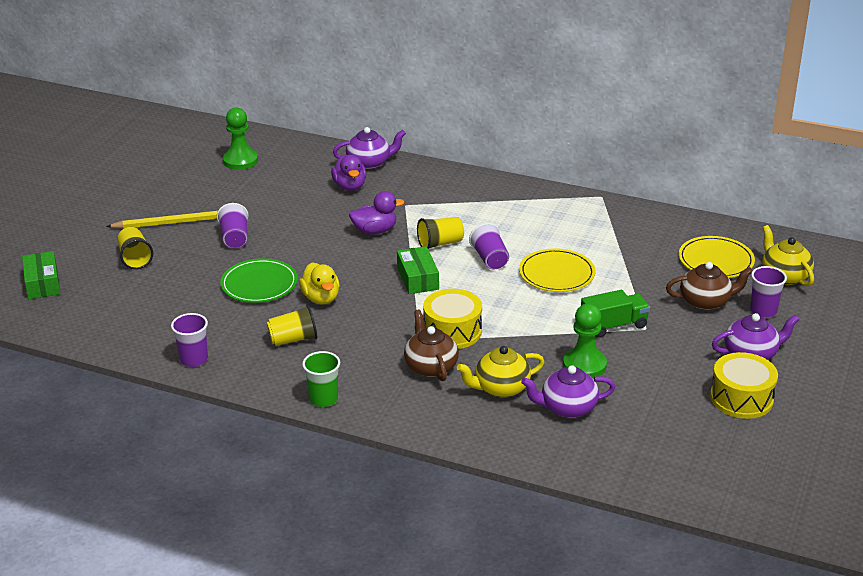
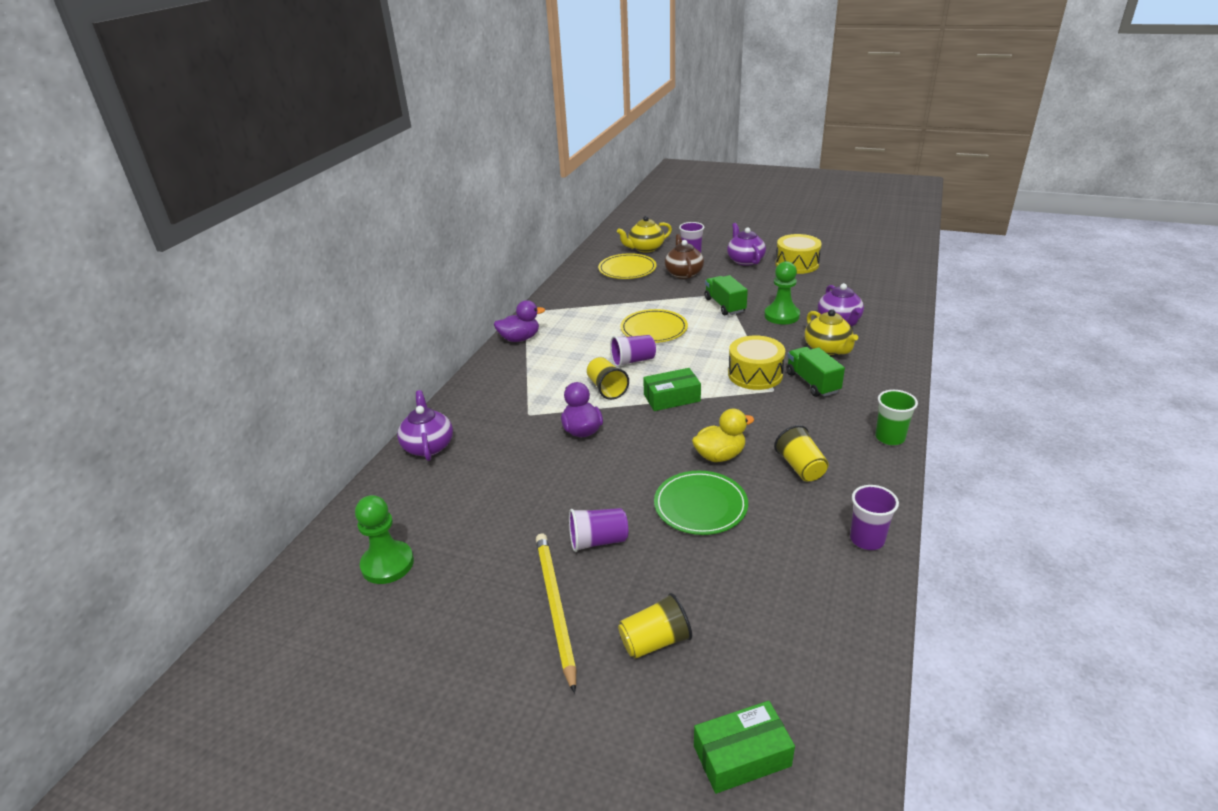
camera: 90 degrees left, 0 degrees up
purple duck [331,155,366,191] -> purple duck moved to [494,300,545,342]
brown teapot [404,310,459,381] -> green truck [786,347,845,397]

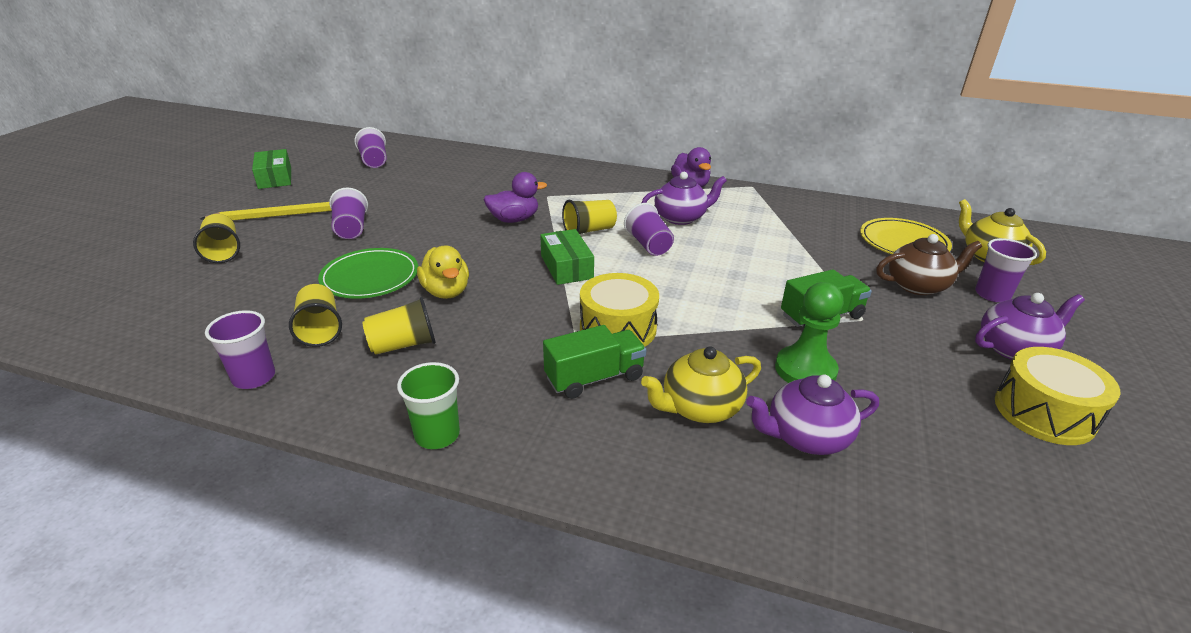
camera: 85 degrees right, 0 degrees up
green pawn [355,495,414,584] -> purple cup [354,127,387,168]
purple teapot [397,390,453,461] -> purple teapot moved to [642,172,727,225]
yellow plate [620,309,688,343] -> none
green box [694,701,795,794] -> green box moved to [252,149,291,189]
none -> yellow cup [289,284,342,347]

